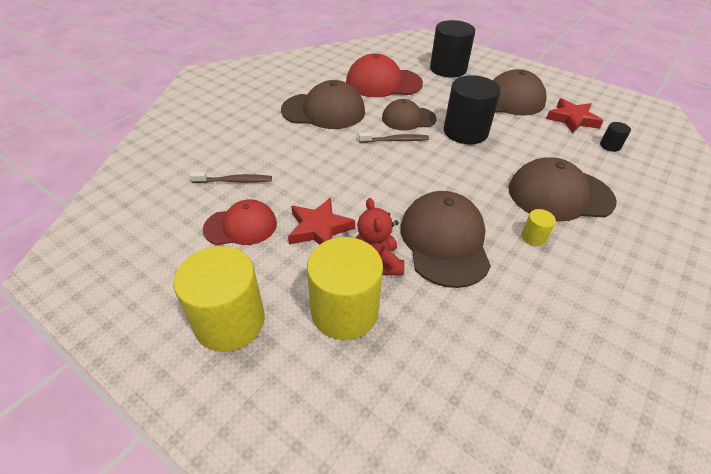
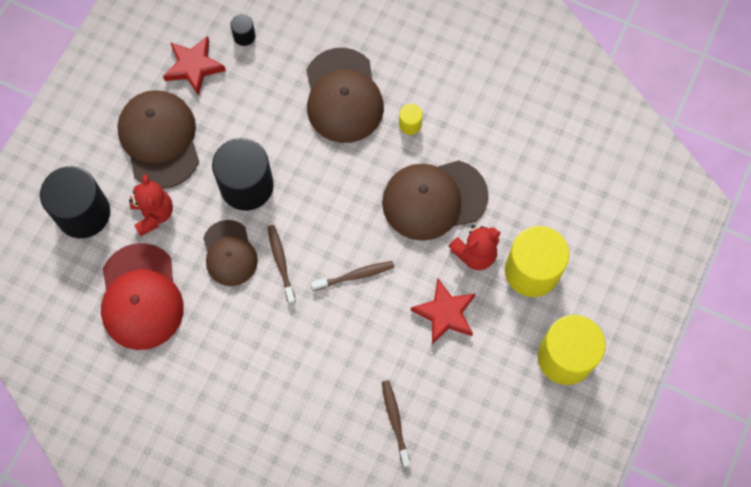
camera: 100 degrees left, 25 degrees up
red cap [203,199,277,245] -> none
brown cap [281,80,365,129] -> none
none -> red teddy bear [129,174,173,237]
none -> brown toothbrush [311,261,395,291]

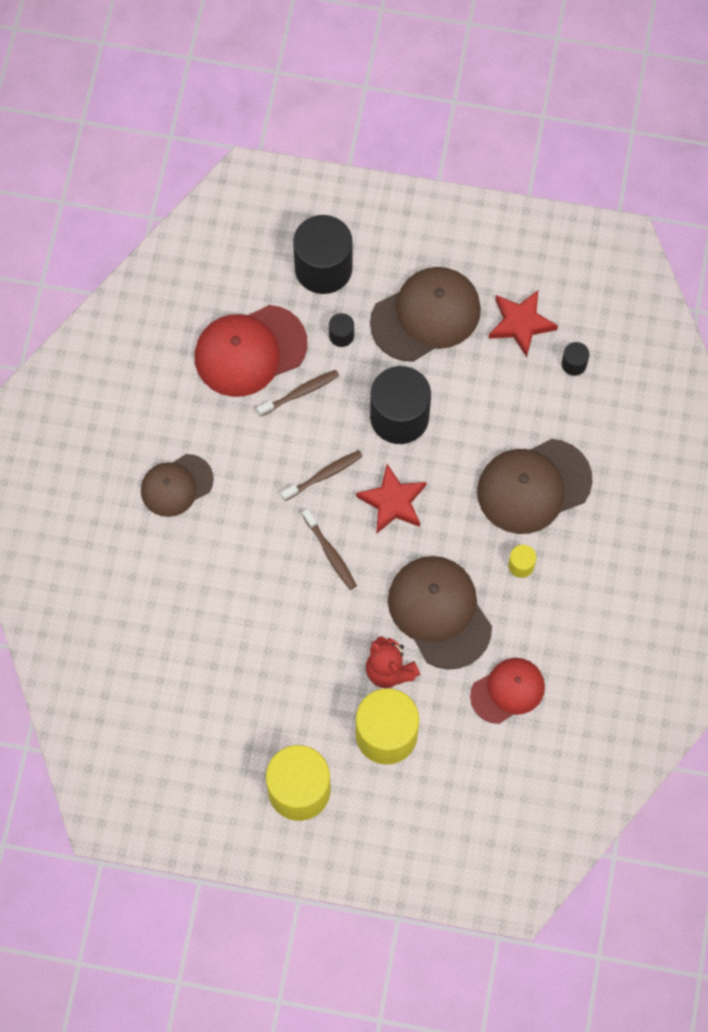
camera: 75 degrees right, 0 degrees up
red teddy bear [129,174,173,237] -> black cylinder [329,313,354,347]
brown cap [203,220,258,286] -> brown cap moved to [141,454,214,517]
brown toothbrush [382,380,411,467] -> brown toothbrush moved to [257,370,339,417]
red star [411,279,476,344] -> red star moved to [356,464,426,533]
none -> red cap [470,658,545,724]

